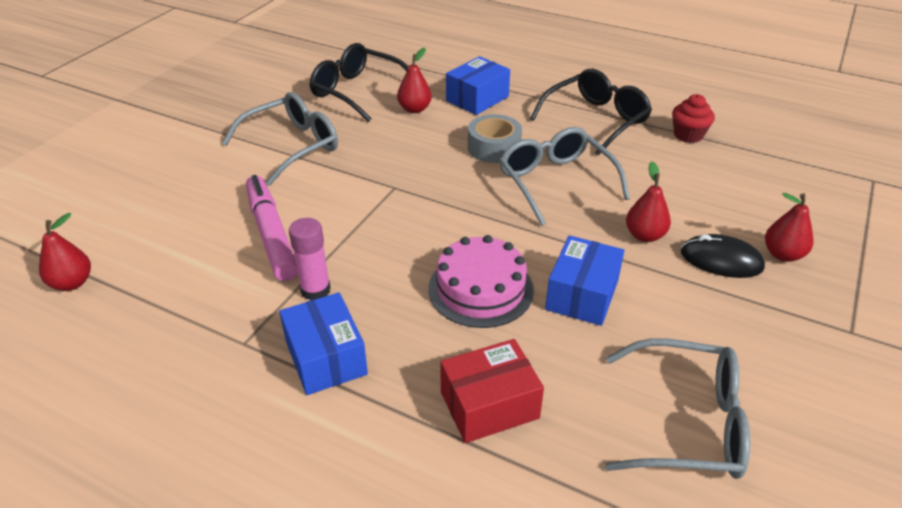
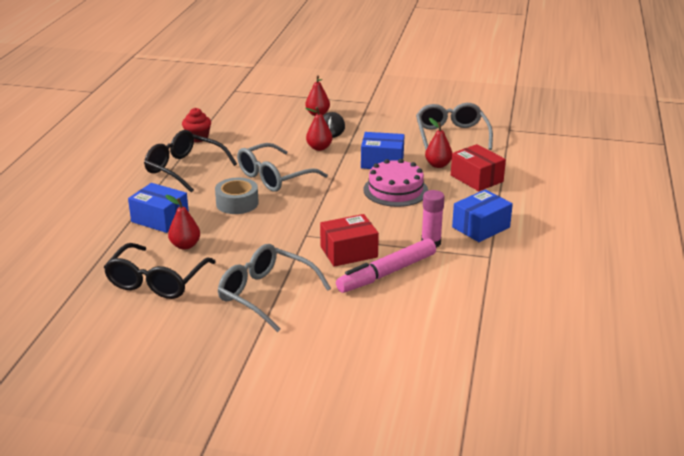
camera: 105 degrees left, 10 degrees down
red pear [39,213,91,291] -> red pear moved to [425,118,452,168]
none -> red box [320,214,379,267]

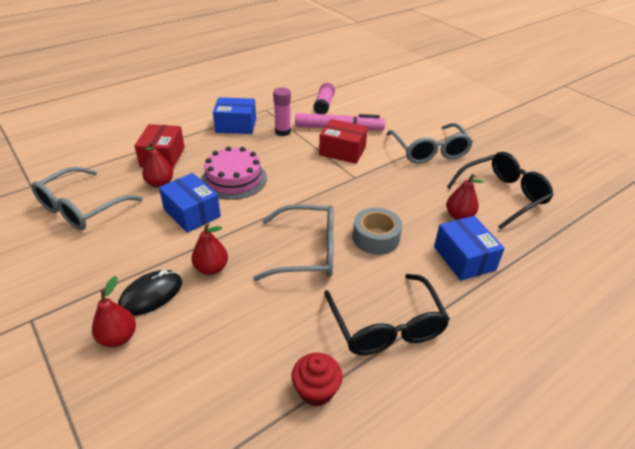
camera: 140 degrees left, 10 degrees up
none -> pink glue stick [313,83,335,114]

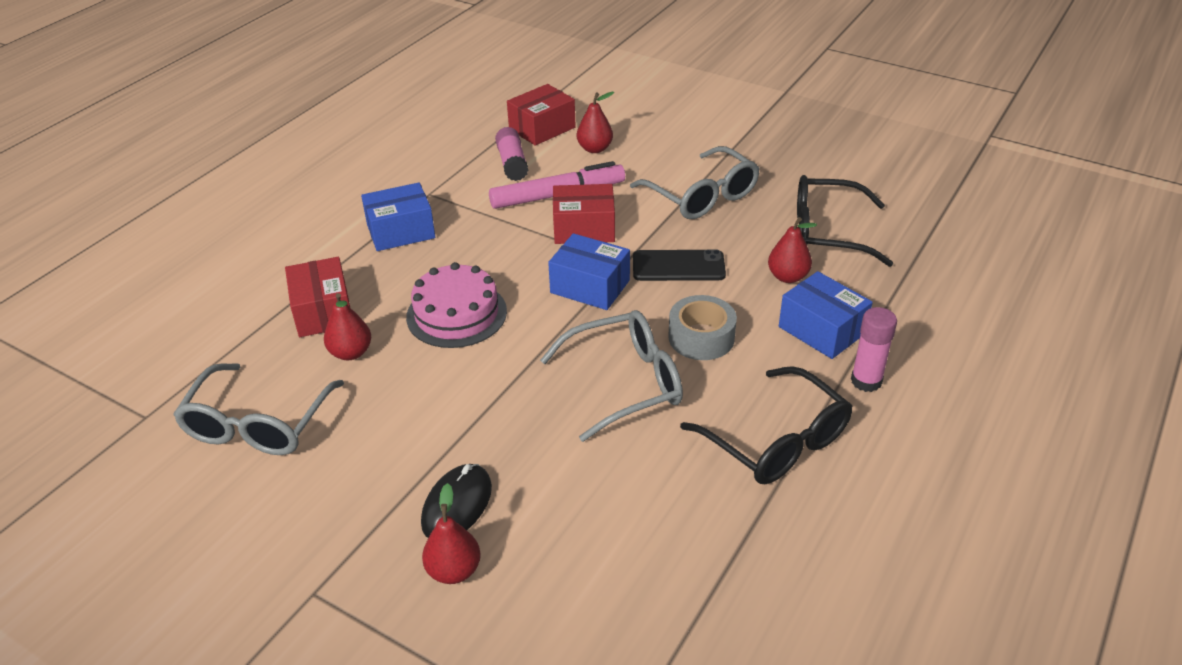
camera: 20 degrees left, 0 degrees up
blue box [159,173,221,233] -> blue box moved to [548,233,630,310]
red pear [192,223,228,275] -> red pear moved to [577,92,614,153]
pink glue stick [273,87,291,136] -> pink glue stick moved to [851,307,897,392]
red cupcake [292,353,343,407] -> none
black glasses [447,152,554,230] -> black glasses turned 120 degrees counterclockwise [797,175,893,267]
none -> red box [507,84,576,146]
none -> black phone [633,249,726,281]

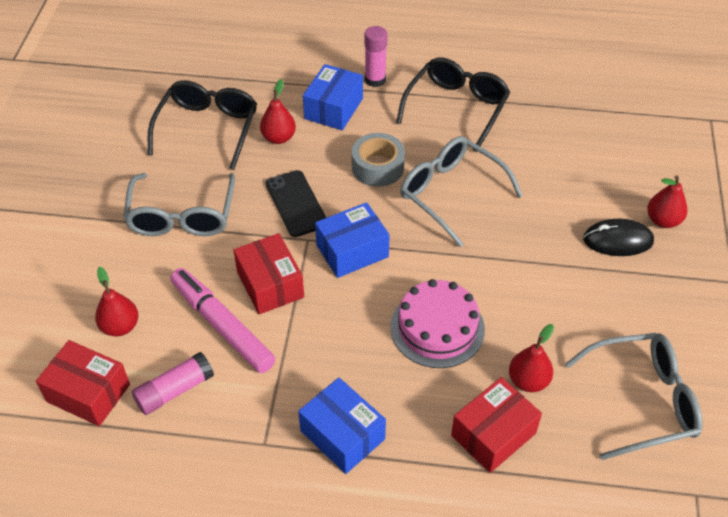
camera: 115 degrees left, 10 degrees up
blue box [548,233,630,310] -> blue box turned 60 degrees clockwise [315,202,389,278]
grey glasses [630,146,760,219] -> grey glasses turned 150 degrees clockwise [123,173,235,236]
black glasses [797,175,893,267] -> black glasses turned 150 degrees counterclockwise [148,80,257,170]

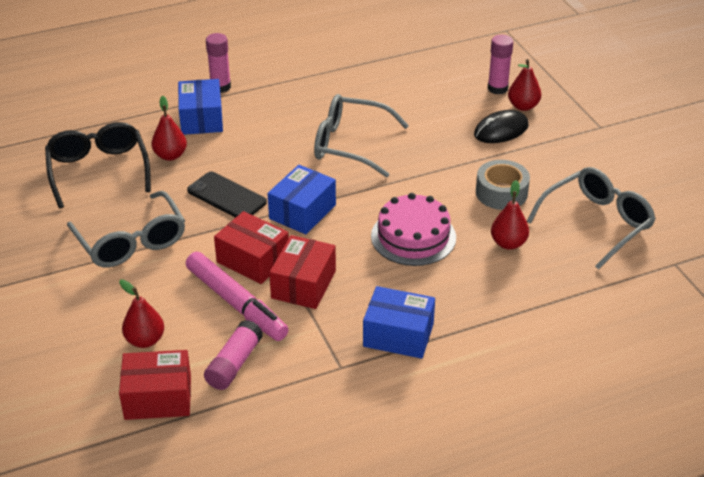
camera: 30 degrees left, 10 degrees down
pink marker [170,268,276,373] -> pink marker turned 150 degrees counterclockwise [186,252,289,341]
grey tape [352,133,405,187] -> grey tape moved to [476,160,530,210]
black glasses [396,57,510,152] -> none
red box [451,377,542,473] -> red box moved to [269,235,336,309]
none -> pink glue stick [487,35,513,95]

